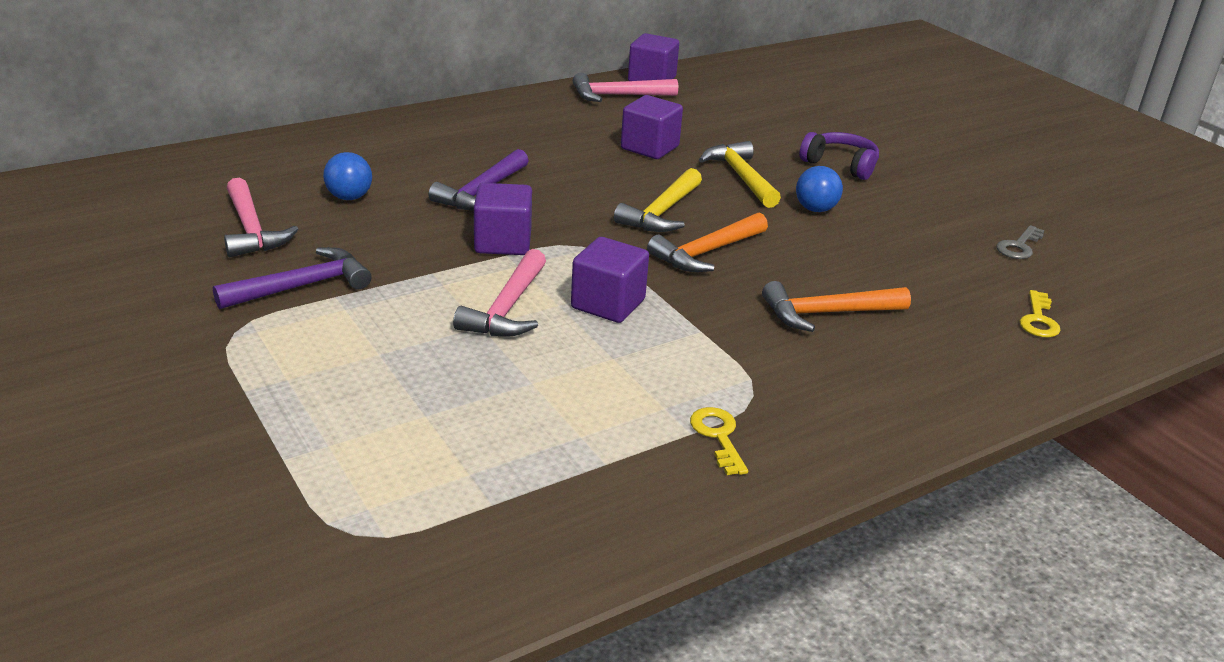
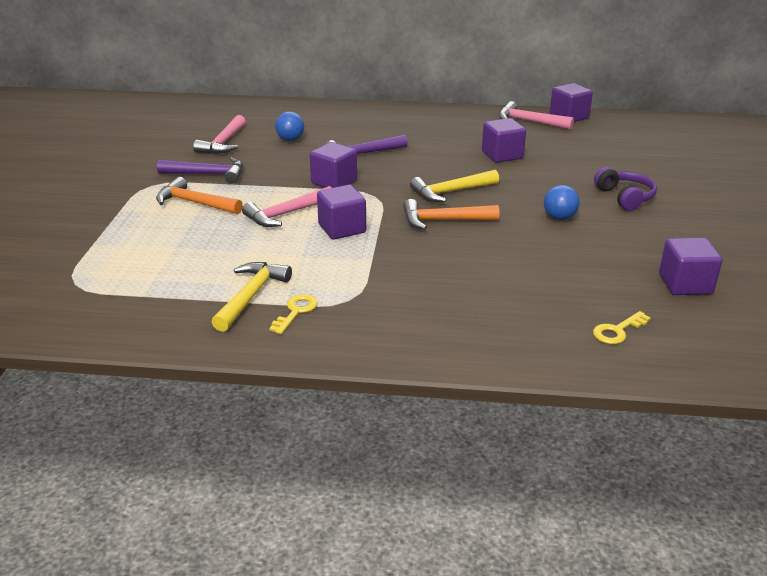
camera: 40 degrees right, 0 degrees up
yellow hammer [699,141,781,208] -> yellow hammer moved to [212,262,292,332]
orange hammer [762,281,911,332] -> orange hammer moved to [156,177,243,214]
grey key [996,225,1045,259] -> purple cube [659,237,722,295]

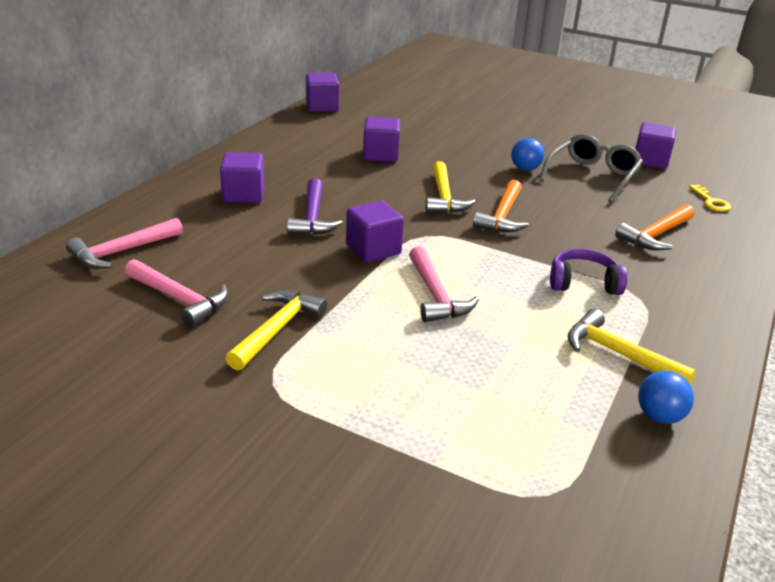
camera: 70 degrees left, 0 degrees up
orange hammer [156,177,243,214] -> orange hammer moved to [615,204,694,250]
purple hammer [157,157,243,184] -> yellow hammer [226,290,327,371]
yellow key [269,294,318,334] -> none
blue ball [275,112,304,141] -> blue ball moved to [638,371,694,424]
purple cube [317,185,366,240] -> purple cube moved to [220,152,264,203]
pink hammer [499,101,574,130] -> pink hammer moved to [66,218,183,269]
purple headphones [594,167,657,211] -> purple headphones moved to [550,249,628,295]
none -> grey glasses [539,134,643,203]

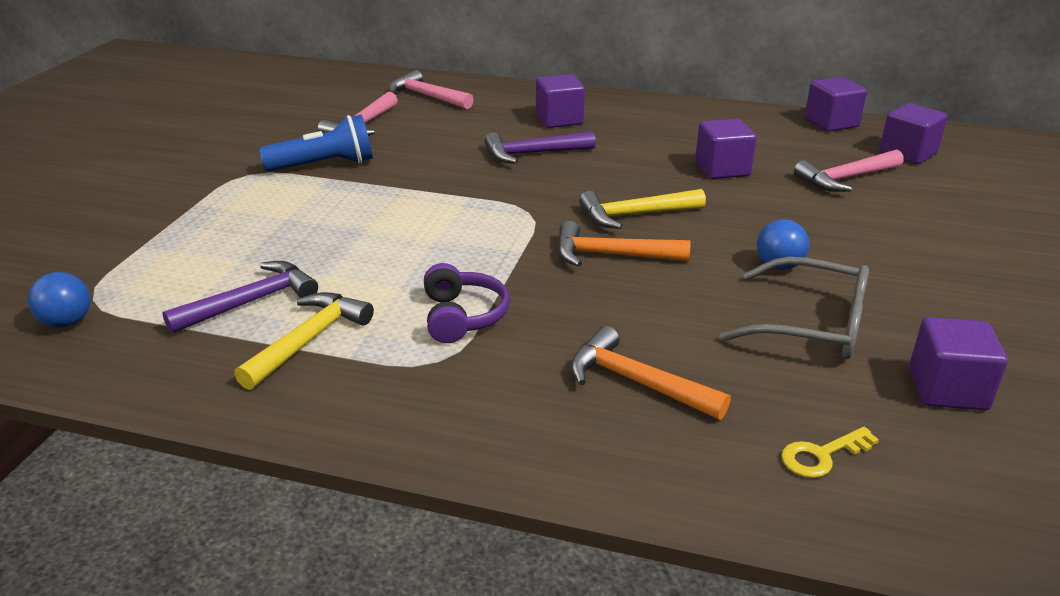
camera: 80 degrees right, 0 degrees up
yellow hammer [226,290,327,371] -> blue flashlight [259,115,373,172]
purple cube [346,200,404,263] -> purple cube moved to [880,103,947,164]
pink hammer [409,246,479,322] -> pink hammer moved to [794,149,904,192]
blue ball [638,371,694,424] -> blue ball moved to [28,272,90,328]
none -> purple hammer [162,261,318,334]

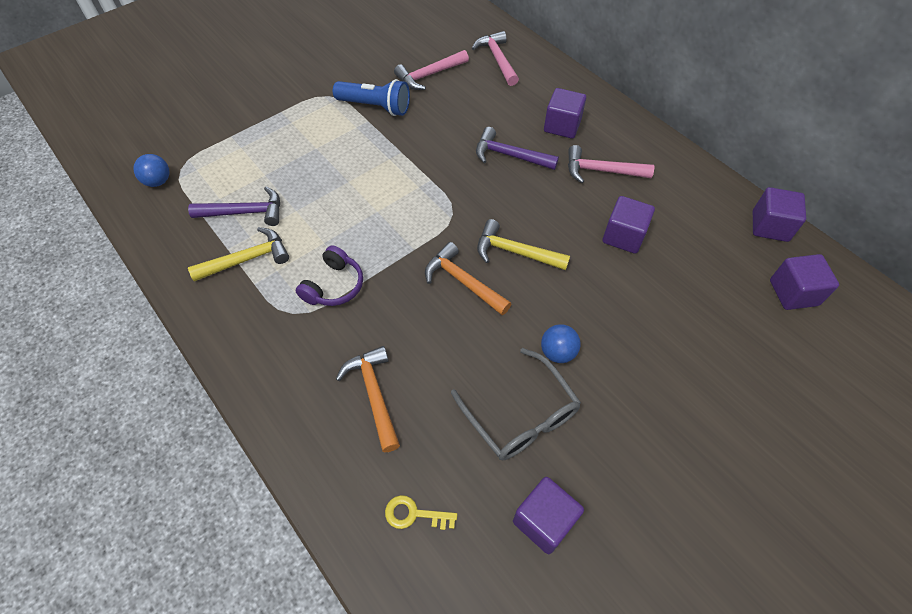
camera: 35 degrees right, 25 degrees up
pink hammer [794,149,904,192] -> pink hammer moved to [568,145,654,183]

